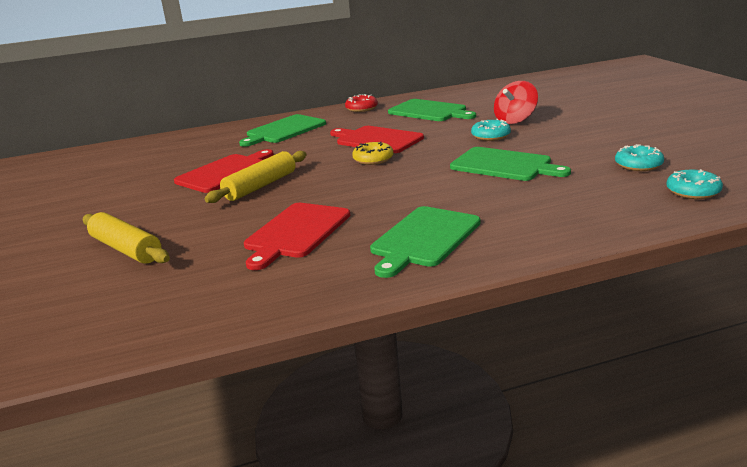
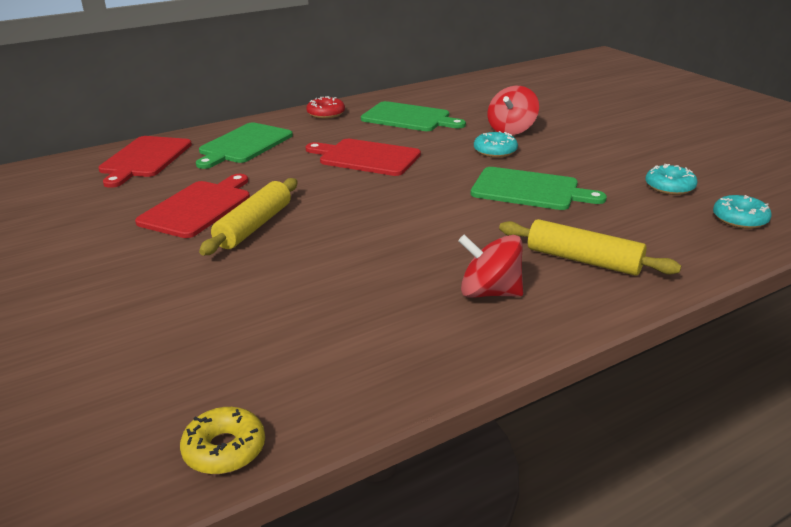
camera: 15 degrees left, 5 degrees up
yellow rolling pin [83,212,170,264] -> yellow rolling pin moved to [499,219,681,276]
red cutting board [244,203,350,270] -> red cutting board moved to [98,136,192,188]
yellow donut [352,142,393,165] -> yellow donut moved to [180,407,265,474]
green cutting board [370,206,481,278] -> red spinning top [458,235,523,298]

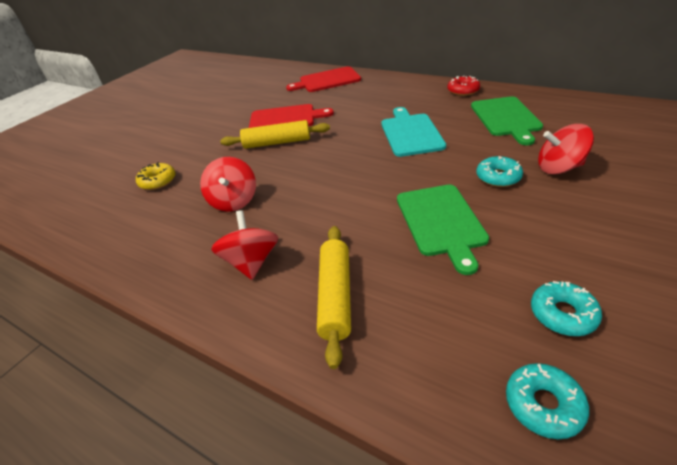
camera: 65 degrees right, 10 degrees up
yellow donut [180,407,265,474] -> yellow donut moved to [136,162,175,190]
green cutting board [196,123,293,169] -> none
red cutting board [305,139,421,176] -> turquoise cutting board [381,107,446,157]
none -> red spinning top [200,157,256,212]

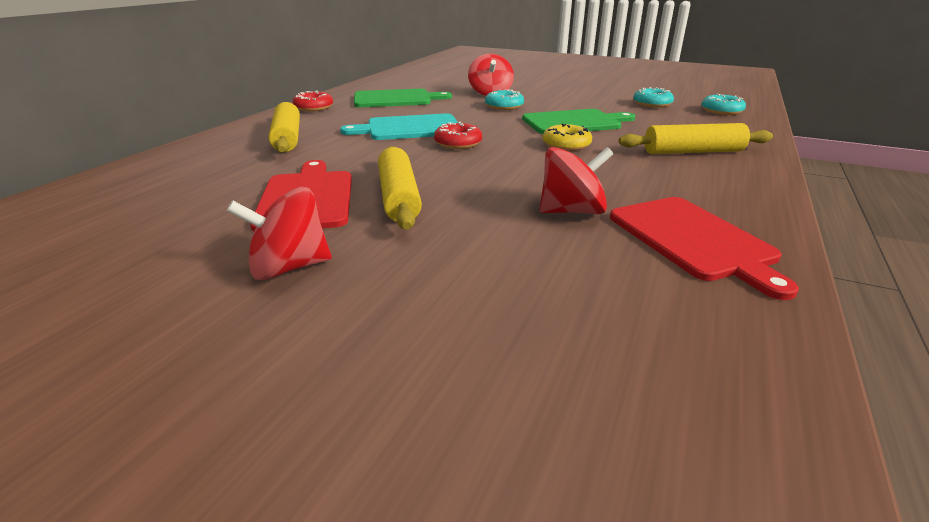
camera: 100 degrees left, 10 degrees down
yellow donut [136,162,175,190] -> yellow donut moved to [543,124,592,151]
red spinning top [211,210,278,280] -> red spinning top moved to [227,187,332,280]
red cutting board [286,66,361,92] -> red cutting board moved to [610,197,799,300]
none -> yellow rolling pin [269,102,300,153]
none -> red donut [434,122,482,149]

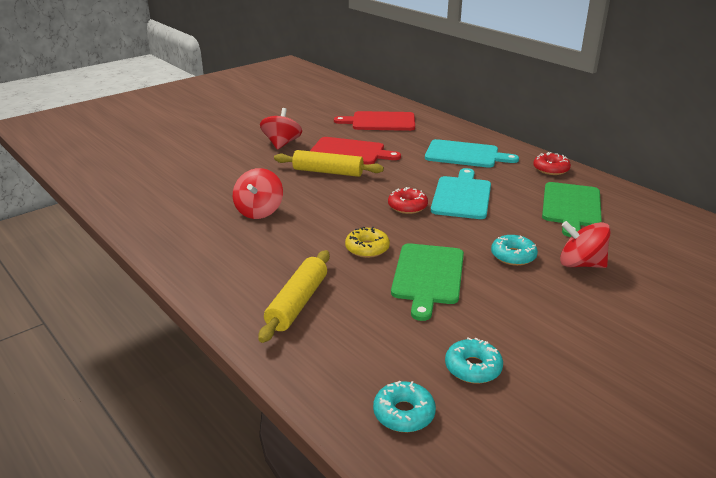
camera: 115 degrees right, 0 degrees up
yellow rolling pin [269,102,300,153] -> turquoise cutting board [425,139,519,168]
red cutting board [610,197,799,300] -> red cutting board moved to [334,111,415,131]

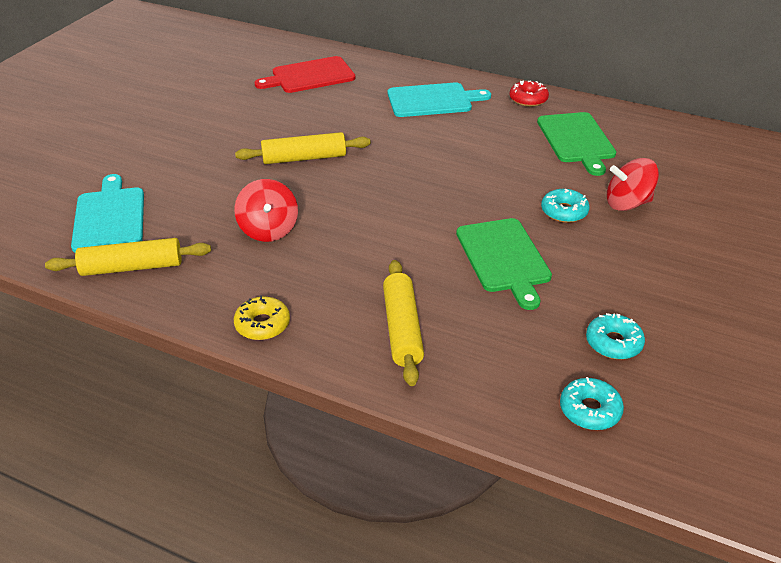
camera: 25 degrees left, 10 degrees up
red spinning top [260,108,302,150] -> none
red cutting board [310,137,401,164] -> none
yellow donut [345,227,390,258] -> yellow donut moved to [234,295,290,340]
red donut [388,187,428,214] -> none
turquoise cutting board [431,168,491,219] -> turquoise cutting board moved to [71,174,144,253]
none -> yellow rolling pin [45,238,211,276]

